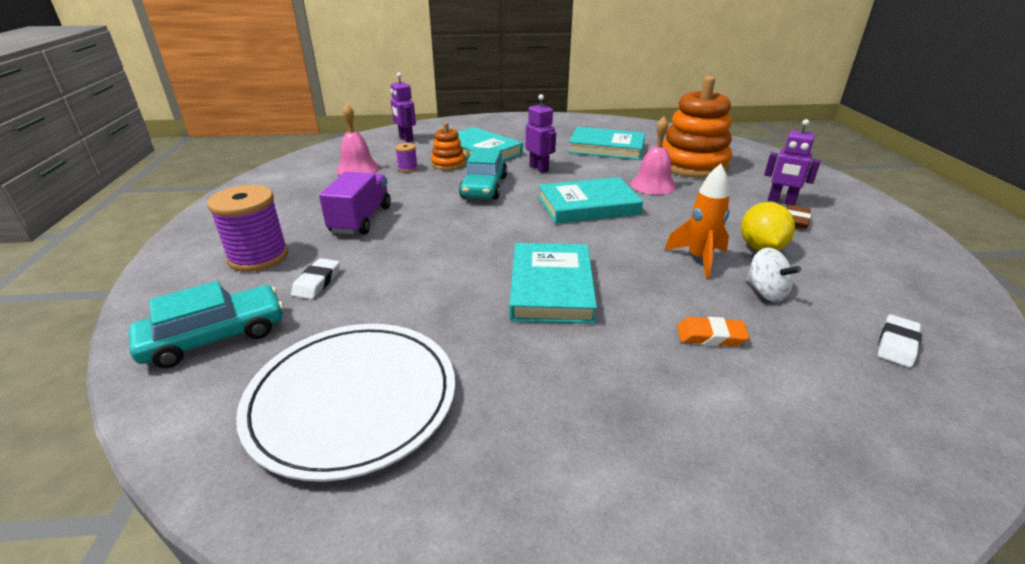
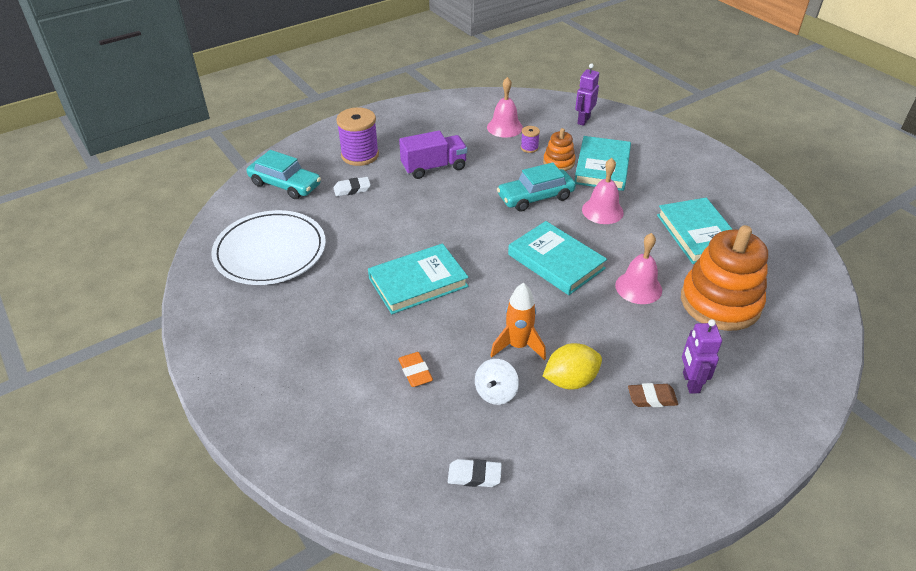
camera: 60 degrees right, 10 degrees up
purple robot [526,94,556,173] -> pink bell [582,158,624,224]

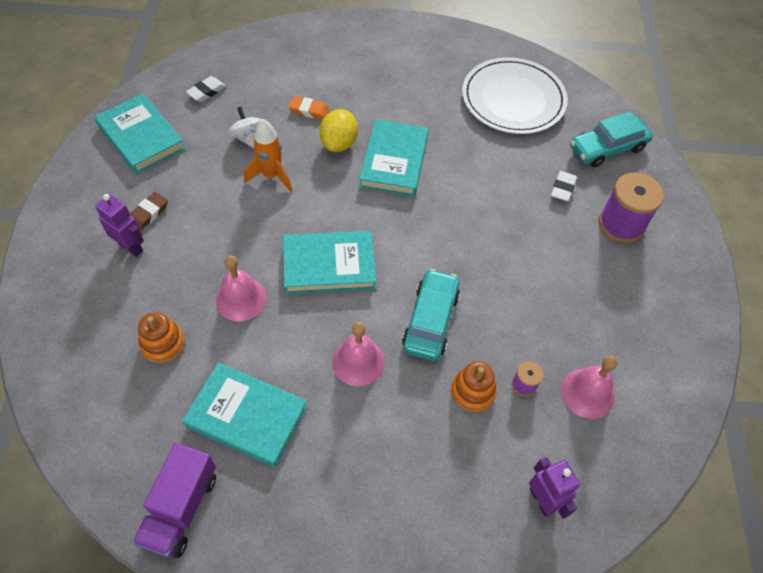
camera: 125 degrees right, 15 degrees up
purple truck [399,131,467,179] -> purple truck moved to [132,443,216,558]
yellow lemon [543,343,602,390] -> yellow lemon moved to [319,109,358,152]
turquoise book [575,136,631,191] -> turquoise book moved to [94,93,186,174]
orange stacking toy [681,225,768,331] -> orange stacking toy [138,312,185,364], size x0.50

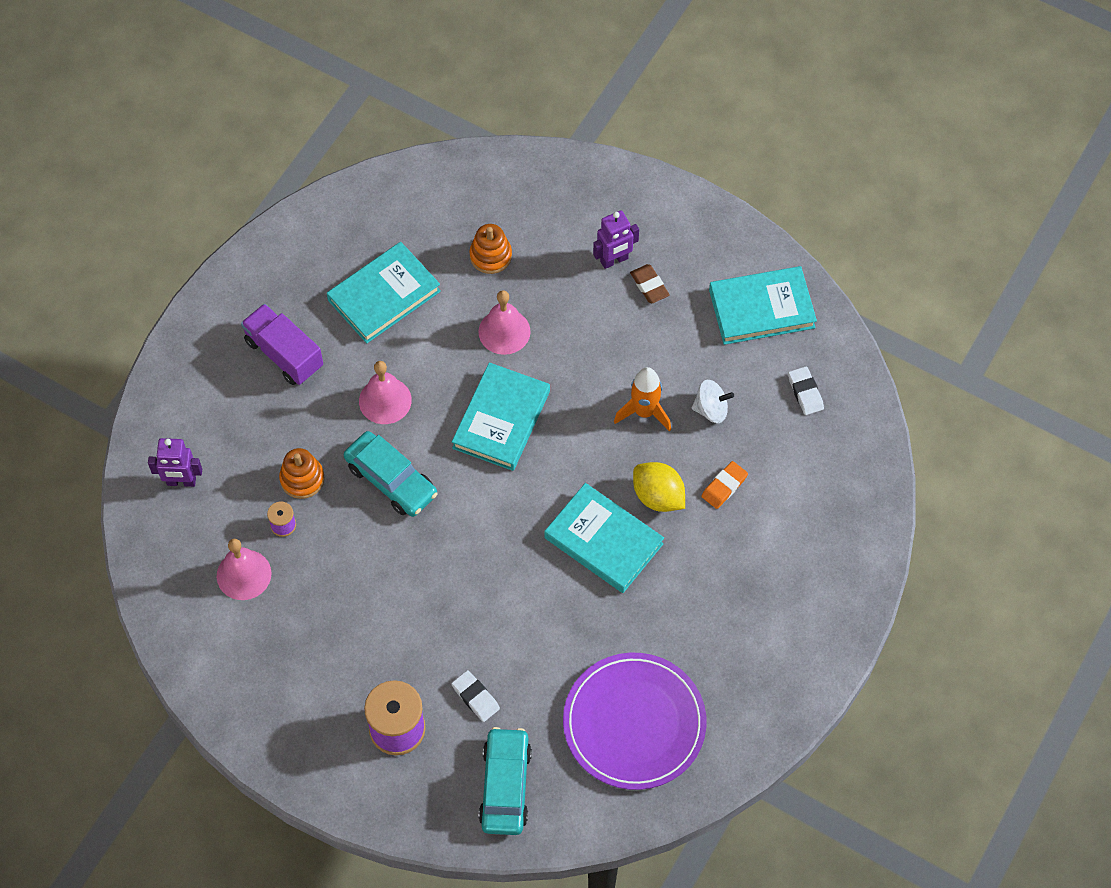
camera: 120 degrees right, 5 degrees up
purple truck [132,443,216,558] -> purple truck moved to [241,304,323,385]
white plate [462,57,568,134] -> purple plate [563,653,706,790]

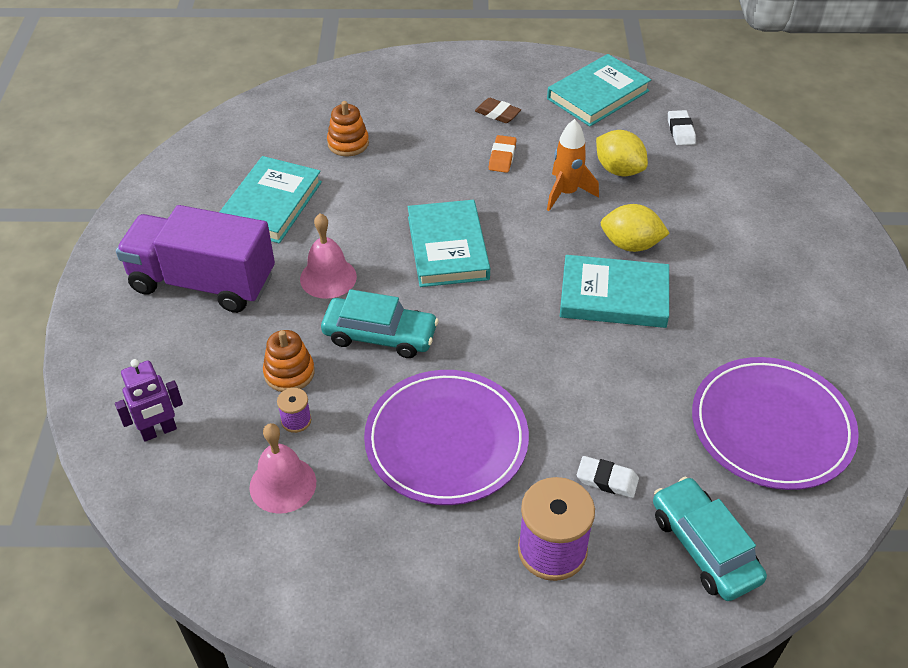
camera: 30 degrees left, 15 degrees down
purple truck [241,304,323,385] -> purple truck [116,205,275,313], size x1.52
pink bell [478,290,531,355] -> none
purple robot [593,210,639,269] -> none
white spinning top [692,380,734,423] -> yellow lemon [596,130,648,176]
orange eraser [701,461,748,509] -> orange eraser moved to [489,135,516,173]
white eraser [788,366,824,415] -> white eraser turned 45 degrees clockwise [668,110,696,145]
none -> purple plate [364,370,529,505]

